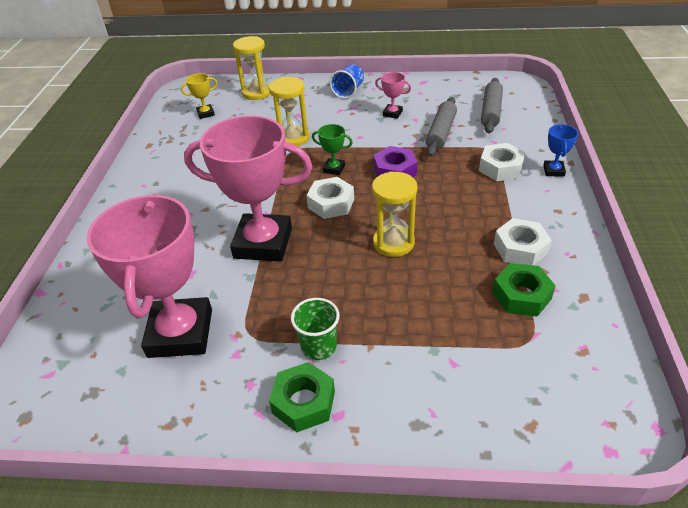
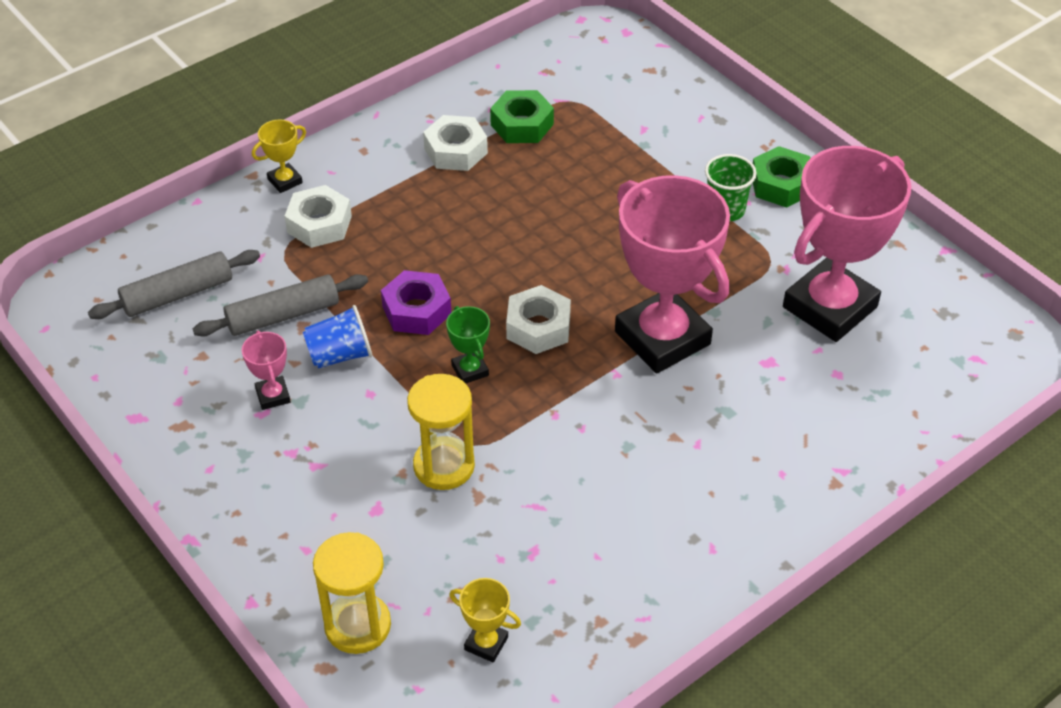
camera: 135 degrees left, 5 degrees up
blue cup [330,64,364,99] -> blue cup moved to [303,305,372,369]
yellow hourglass [372,171,417,257] -> none
blue trophy [543,124,578,177] -> yellow trophy [252,120,306,193]

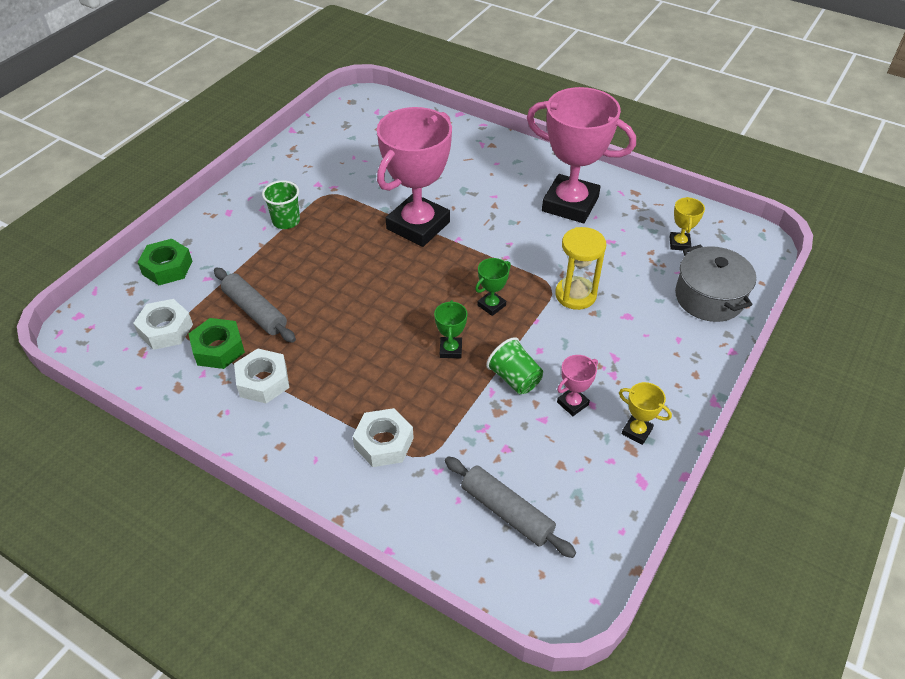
camera: 110 degrees left, 0 degrees up
grey rolling pin [193,274,368,337] -> grey rolling pin moved to [214,267,296,343]
yellow trophy [252,120,306,193] -> yellow trophy moved to [619,382,672,445]
blue cup [303,305,372,369] -> green cup [486,337,543,394]
yellow hourglass [313,532,391,654] -> grey pot [675,245,756,322]
purple nut [381,270,451,335] -> green trophy [434,300,467,358]
white nut [506,285,571,354] -> white nut moved to [133,299,193,350]
green nut [753,146,810,208] -> green nut moved to [138,239,192,285]
pink trophy [783,146,912,342] -> pink trophy moved to [527,87,636,223]

